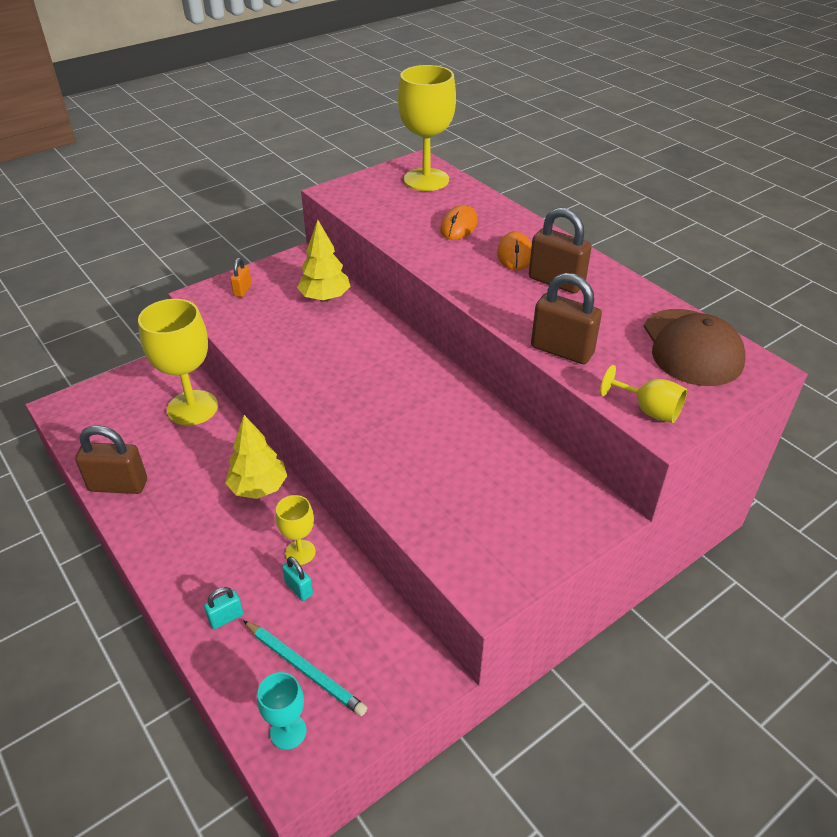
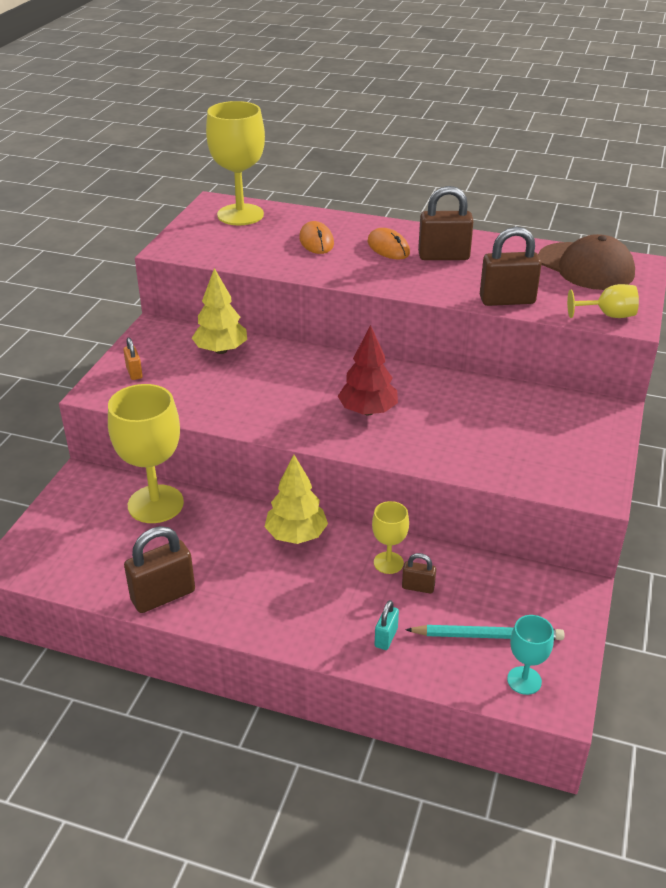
camera: 35 degrees left, 5 degrees down
turquoise padlock [282,556,313,601] -> brown padlock [402,553,436,594]
none -> red tree [338,325,398,415]

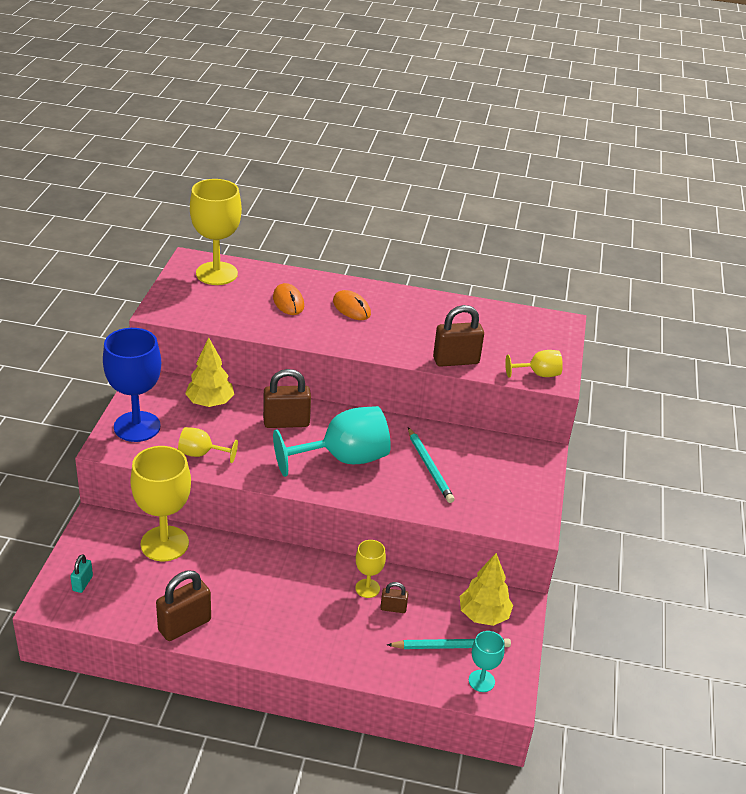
camera: 10 degrees left, 0 degrees up
orange padlock [123,337,143,380] -> blue goblet [103,328,161,442]
yellow tree [265,455,328,544] -> yellow tree moved to [460,553,513,626]
red tree [338,325,398,415] -> turquoise goblet [273,406,391,477]
turquoise padlock [375,600,399,650] -> turquoise padlock moved to [70,554,93,593]
brown padlock [418,186,474,260] -> brown padlock moved to [263,369,311,428]
brown cap [538,234,635,290] -> none
none -> yellow goblet [178,427,238,463]
none -> turquoise pencil [408,427,455,503]

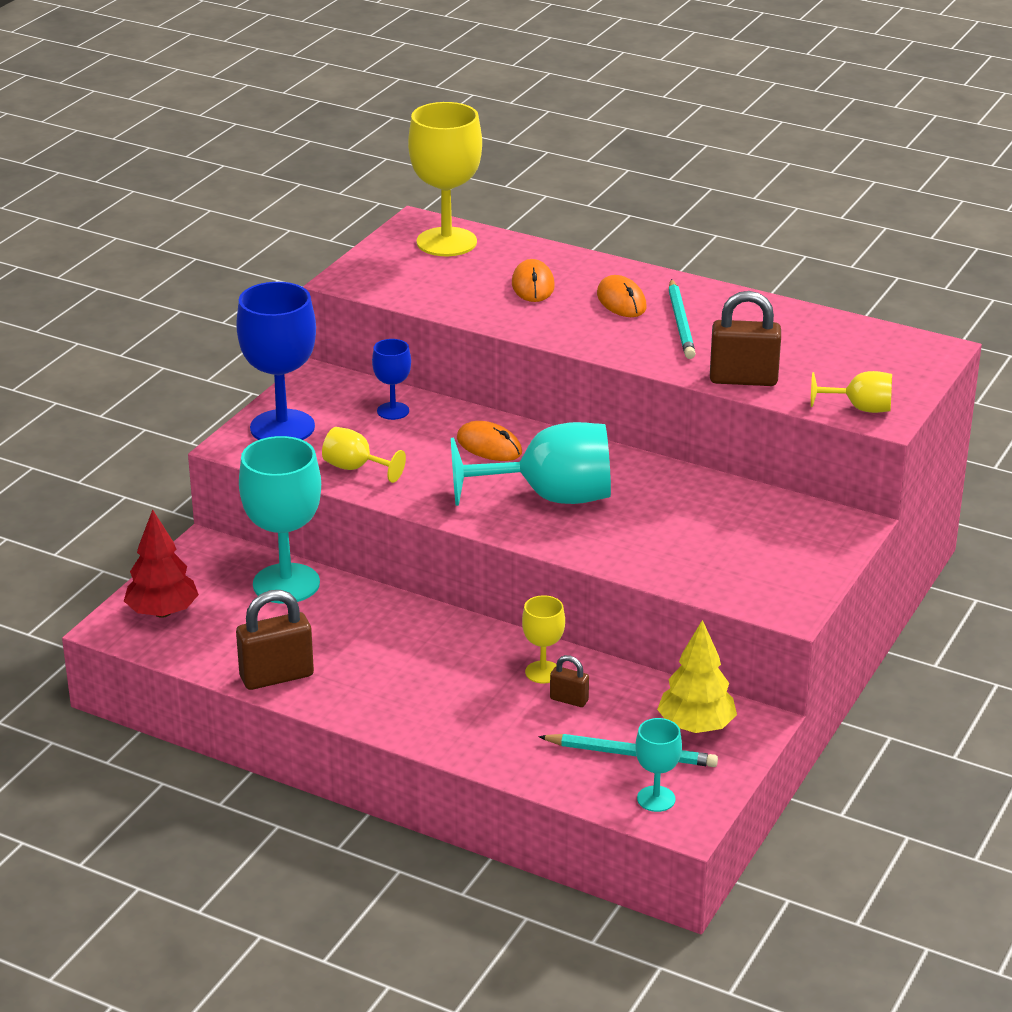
camera: 20 degrees right, 5 degrees down
turquoise padlock [70,554,93,593] -> red tree [124,509,199,618]
yellow goblet [130,446,191,561] -> turquoise goblet [239,436,321,604]
yellow tree [185,338,234,407] -> blue goblet [372,339,411,420]
brown padlock [263,369,311,428] -> orange mouse [457,421,522,461]
turquoise pencil [408,427,455,503] -> turquoise pencil moved to [668,279,696,359]

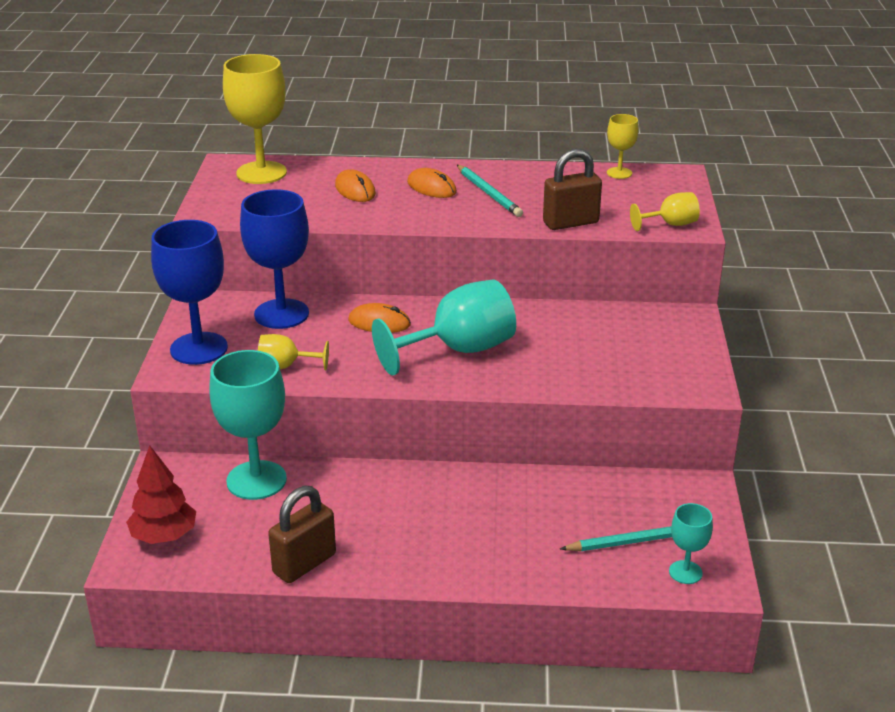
camera: 25 degrees left, 0 degrees up
blue goblet [372,339,411,420] -> blue goblet [240,189,309,329], size x1.97
yellow goblet [522,595,565,683] -> yellow goblet moved to [607,114,639,179]
brown padlock [550,655,589,707] -> none
yellow tree [657,620,737,733] -> none

